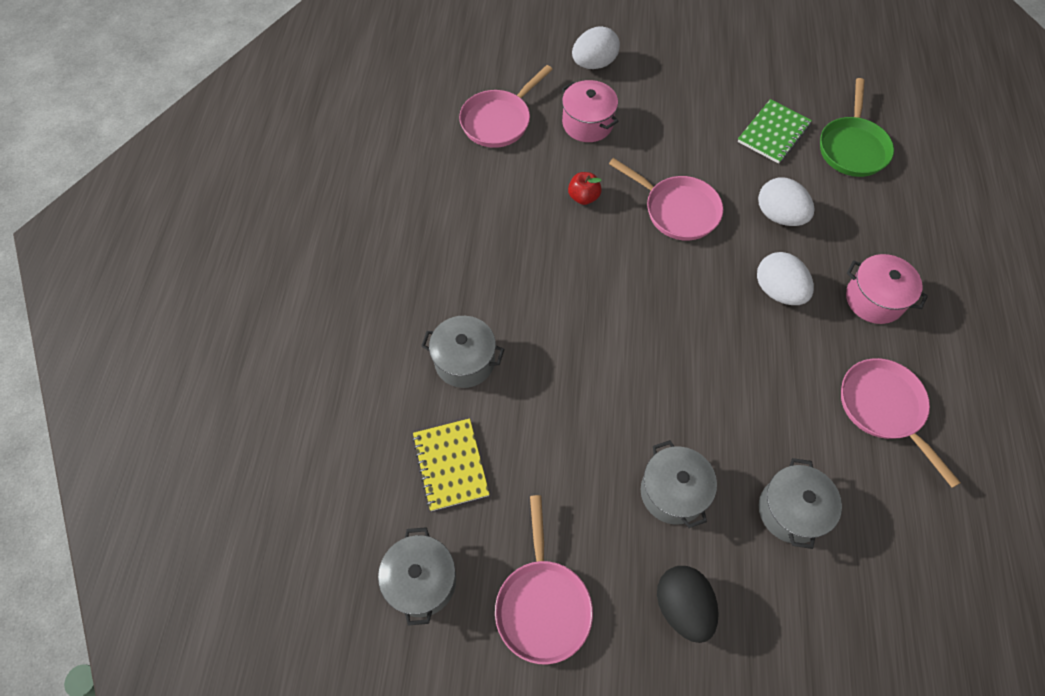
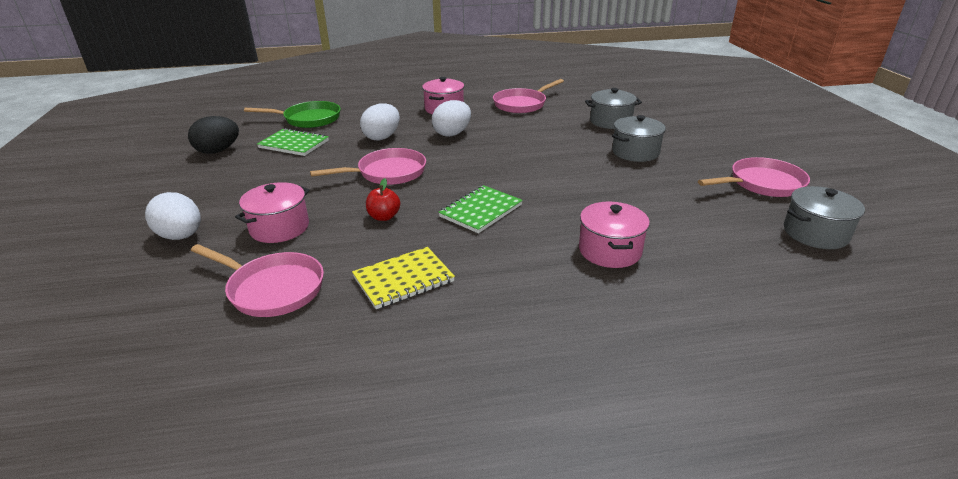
camera: 105 degrees left, 30 degrees down
yellow notebook [412,418,490,511] -> yellow notebook moved to [352,247,455,309]
grey pot [421,316,504,388] -> pink pot [579,202,650,268]
pink pan [609,158,723,241] -> pink pan turned 45 degrees clockwise [310,148,426,185]
black egg [657,566,719,643] -> black egg moved to [188,116,239,154]
none -> green notebook [438,185,523,233]

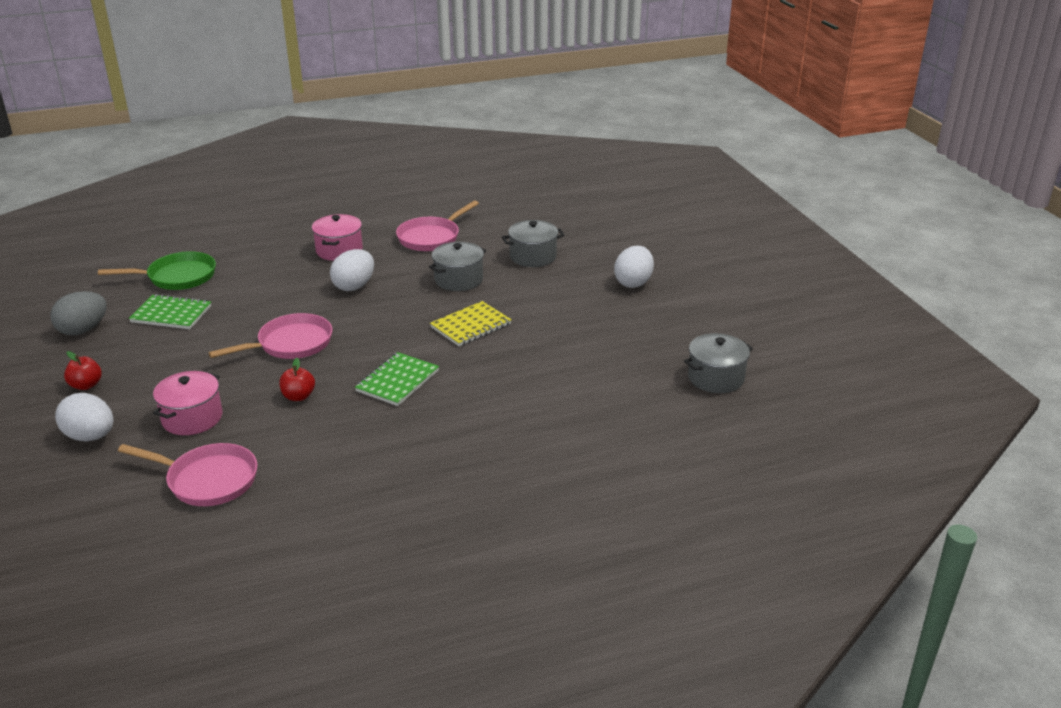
camera: 10 degrees left, 0 degrees up
black egg [188,116,239,154] -> grey egg [50,291,107,335]
yellow notebook [352,247,455,309] -> yellow notebook moved to [430,301,512,346]
white egg [360,103,400,141] -> white egg moved to [614,246,654,288]
pink pot [579,202,650,268] -> none
grey pot [612,115,666,162] -> grey pot moved to [429,242,486,291]
pink pan [698,157,810,197] -> none
none -> red apple [64,351,102,390]

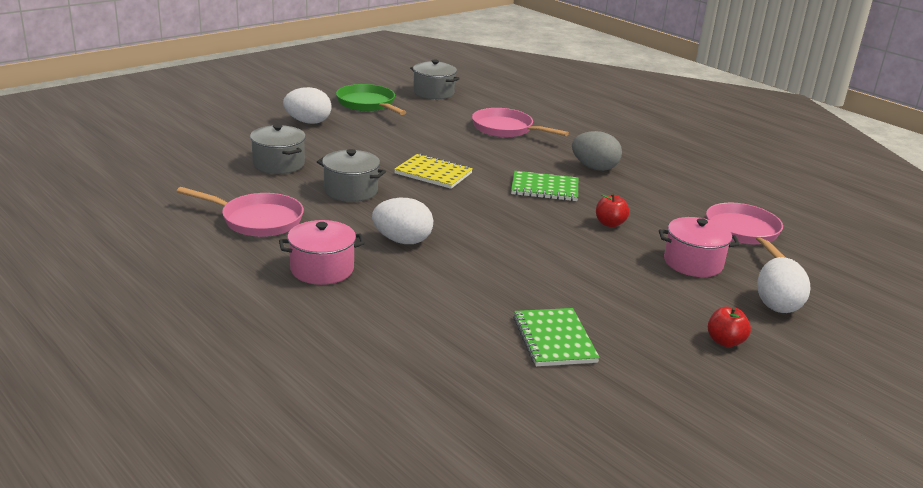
camera: 115 degrees left, 5 degrees down
grey egg [50,291,107,335] -> grey egg moved to [572,131,622,171]
green pan [98,251,216,290] -> green pan moved to [336,84,406,115]
pink pan [209,313,332,359] -> pink pan moved to [472,108,569,137]

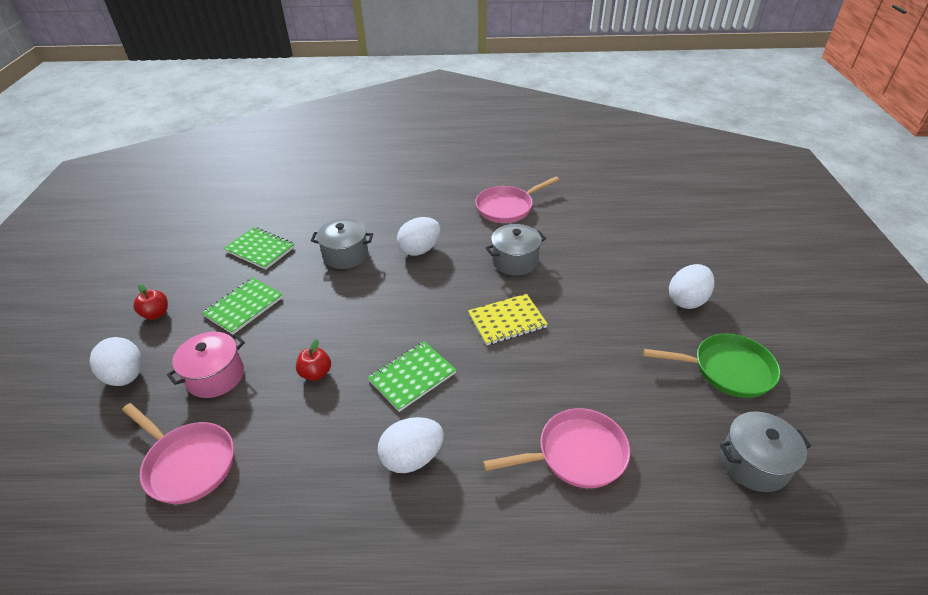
camera: 135 degrees right, 15 degrees up
grey pot [250,124,306,174] -> grey pot moved to [311,219,373,269]
pink pot [279,220,365,285] -> none
grey egg [572,131,622,171] -> white egg [378,417,444,473]
none -> green notebook [202,278,283,335]

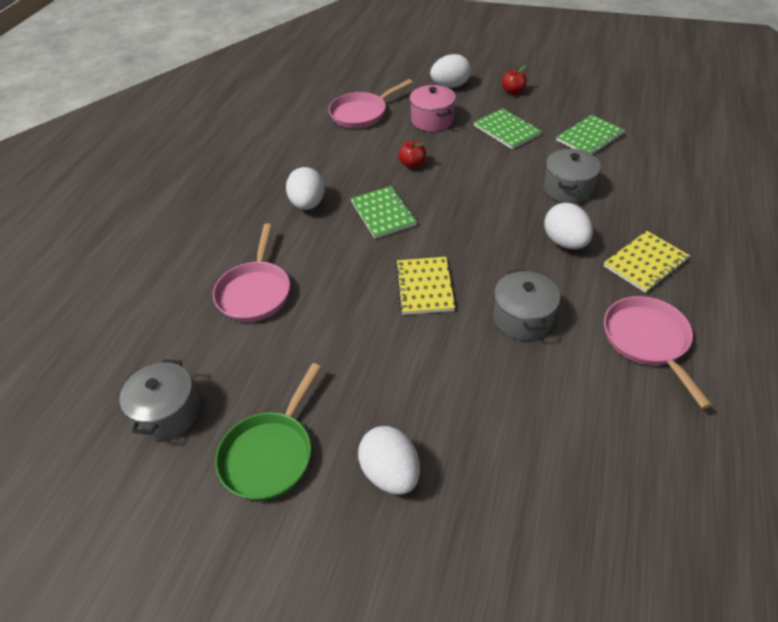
camera: 110 degrees right, 5 degrees up
none -> yellow notebook [604,231,690,293]

